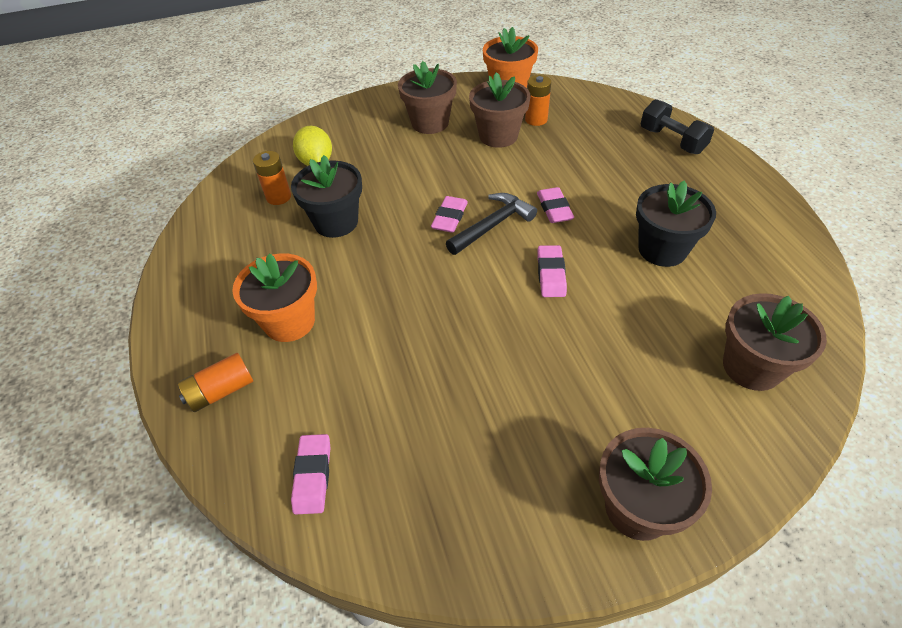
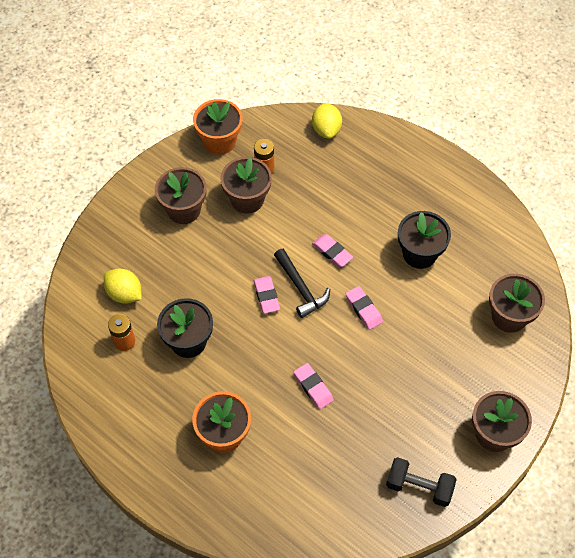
camera: 35 degrees left, 10 degrees up
orange battery [178,353,253,412] -> none
pink eraser [291,434,331,514] -> pink eraser moved to [294,363,334,409]
black hammer [446,193,537,255] -> black hammer turned 135 degrees clockwise [274,249,330,318]
black dumbbell [641,99,714,154] -> black dumbbell moved to [386,457,457,507]
none -> yellow lemon [312,103,342,139]

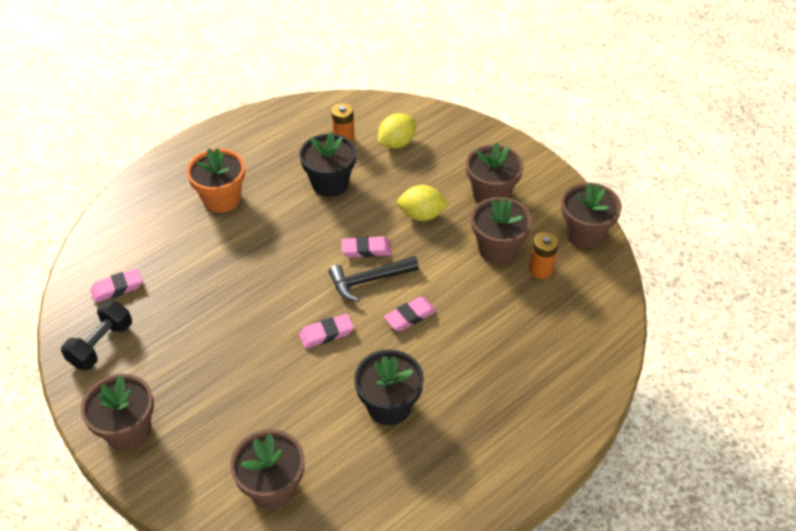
camera: 100 degrees right, 10 degrees down
orange flower pot [193,99,243,155] -> brown flower pot [561,182,622,249]
pink eraser [294,363,334,409] -> pink eraser moved to [91,268,143,303]
yellow lemon [312,103,342,139] -> yellow lemon moved to [397,185,449,221]

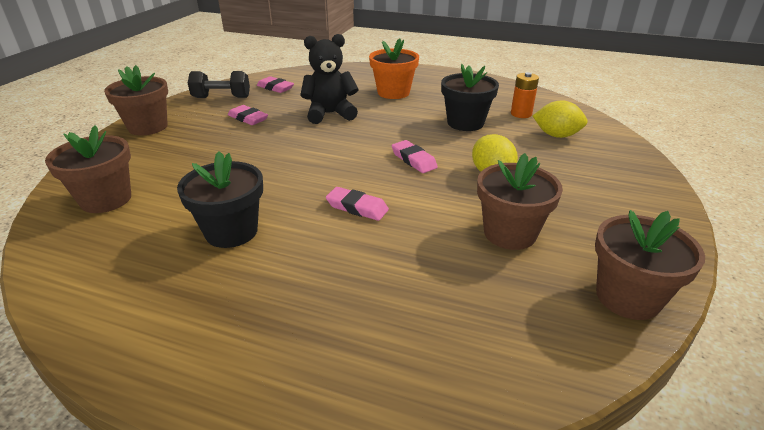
camera: 60 degrees right, 15 degrees down
pink eraser [299,314,354,349] -> pink eraser moved to [228,105,268,125]
black hammer [328,256,419,302] -> none
brown flower pot [466,143,523,204] -> none
orange battery [529,232,559,279] -> none
none -> black teddy bear [300,34,359,124]

